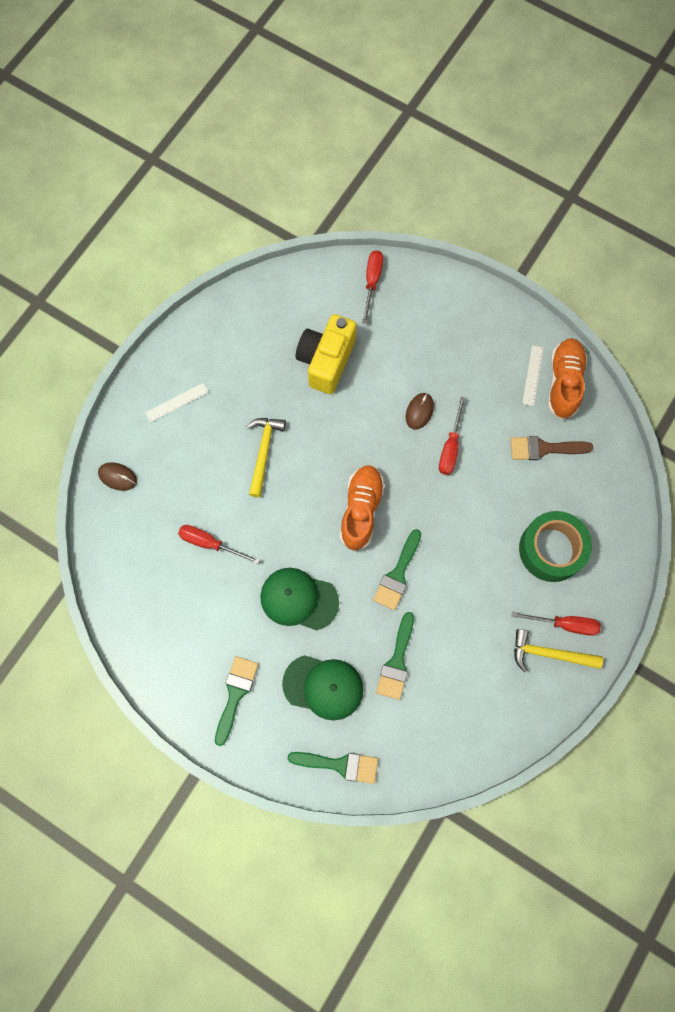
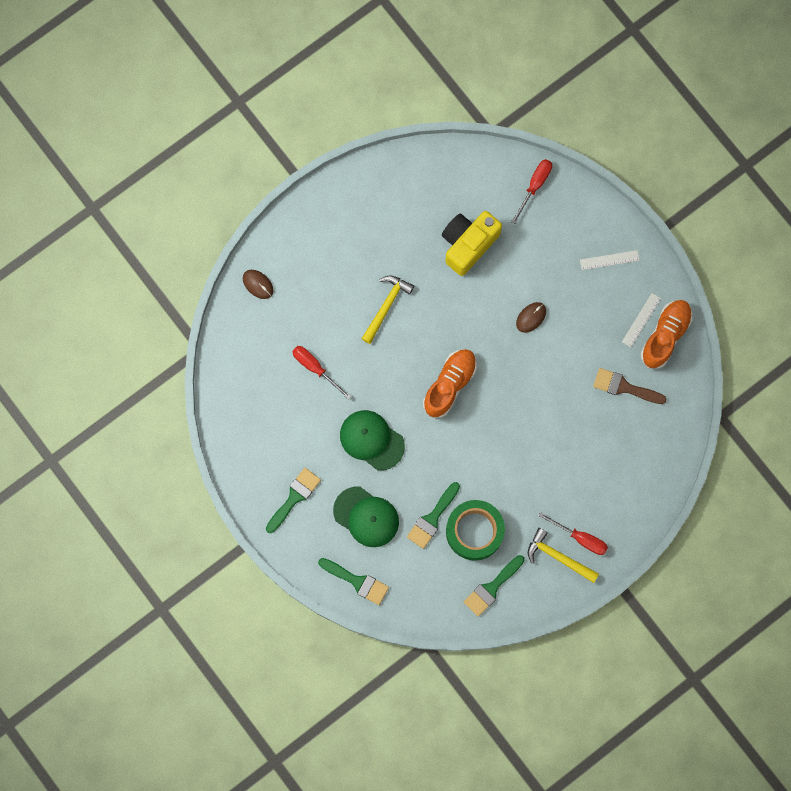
camera: 20 degrees right, 5 degrees up
white ruler [145,383,209,423] -> white ruler moved to [580,250,640,270]
green brush [373,529,421,610] -> green brush moved to [464,555,525,617]
red screwdriver [439,397,466,475] -> none
green tape [519,511,592,582] -> green tape moved to [446,500,505,561]

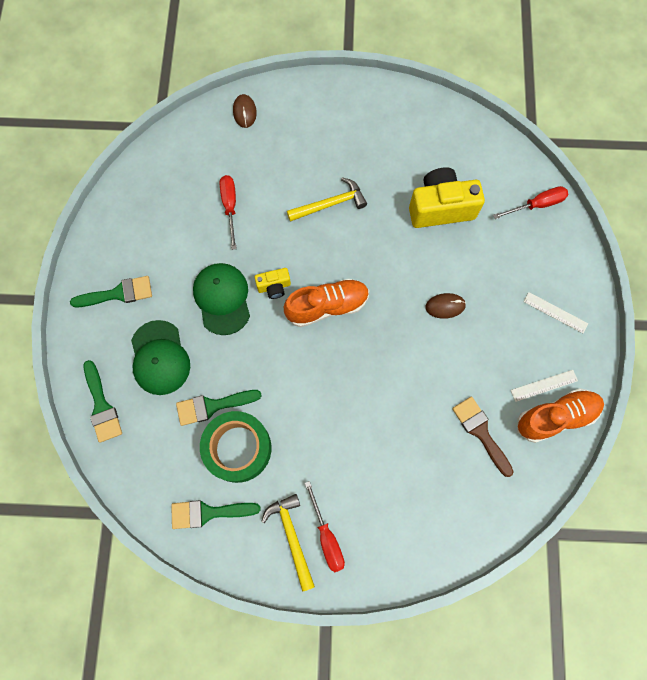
camera: 40 degrees right, 5 degrees down
none -> yellow camera [254,268,291,299]

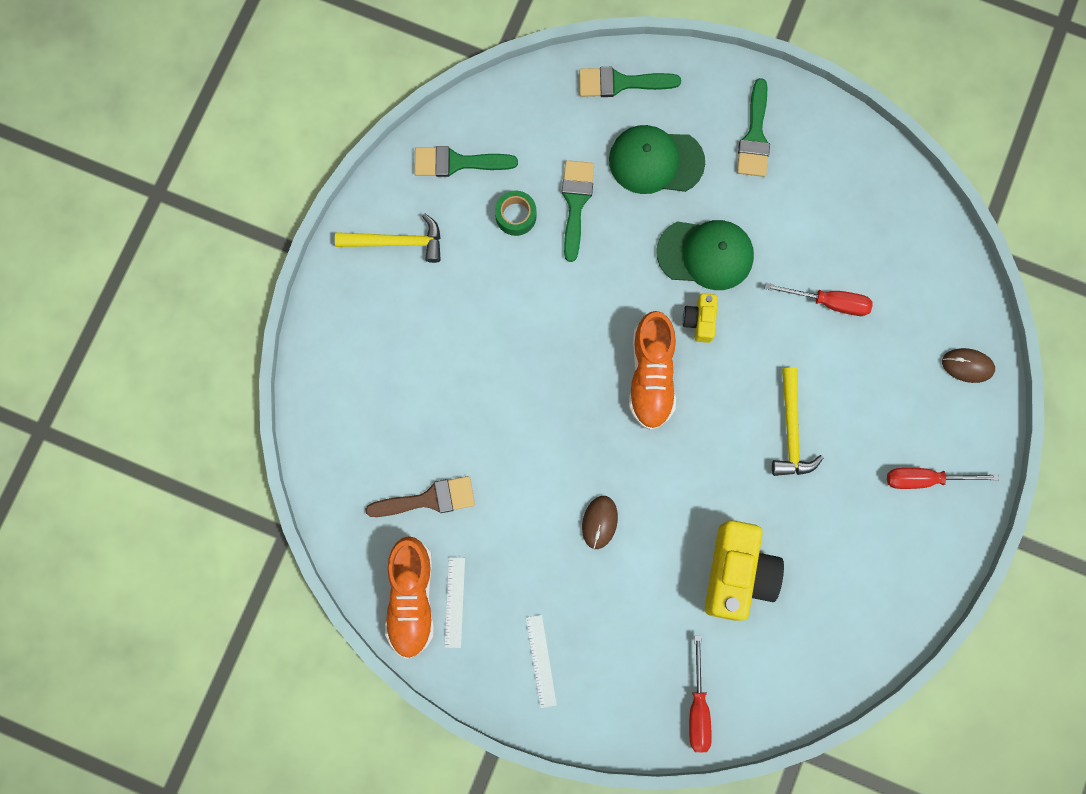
camera: 110 degrees right, 5 degrees up
green brush [171,500,261,529] -> green brush turned 105 degrees counterclockwise [414,146,518,177]
green tape [200,411,271,483] -> green tape [495,190,537,236], size x0.51
red screwdriver [305,481,345,572] -> red screwdriver moved to [887,468,999,489]
white ruler [524,292,588,333] -> white ruler turned 60 degrees counterclockwise [526,615,557,708]

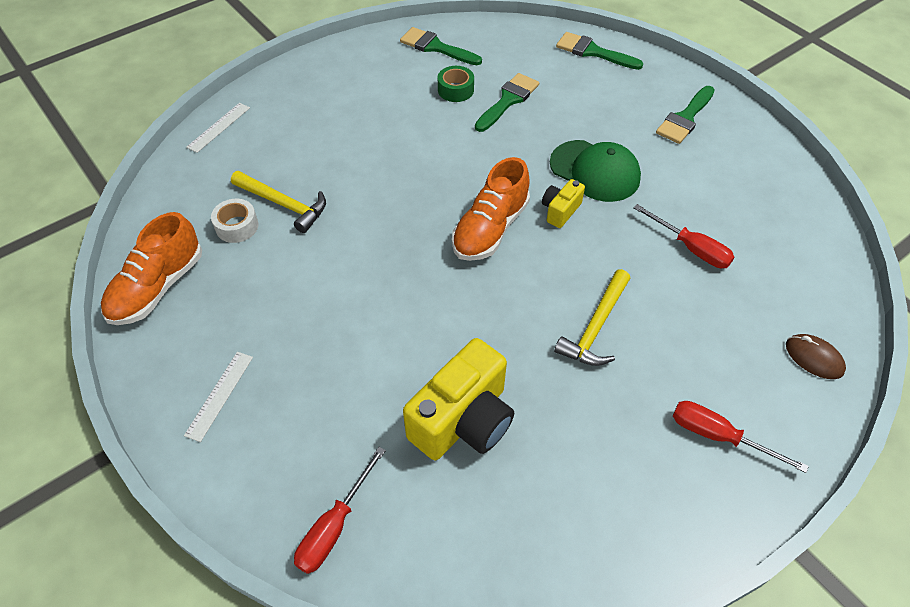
camera: 30 degrees right, 25 degrees down
yellow hammer [335,213,441,263] -> yellow hammer moved to [231,171,326,233]
brown brush [365,476,475,517] -> white tape [211,199,258,243]
white ruler [445,557,465,648] -> white ruler moved to [186,103,250,153]
brown mouse [582,496,618,549] -> none
green cap [609,125,705,194] -> none

